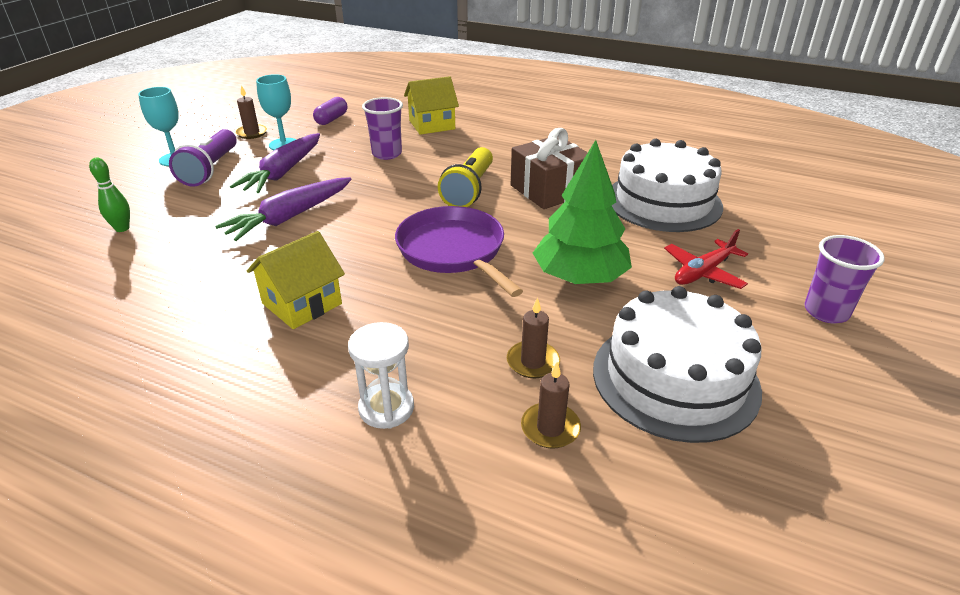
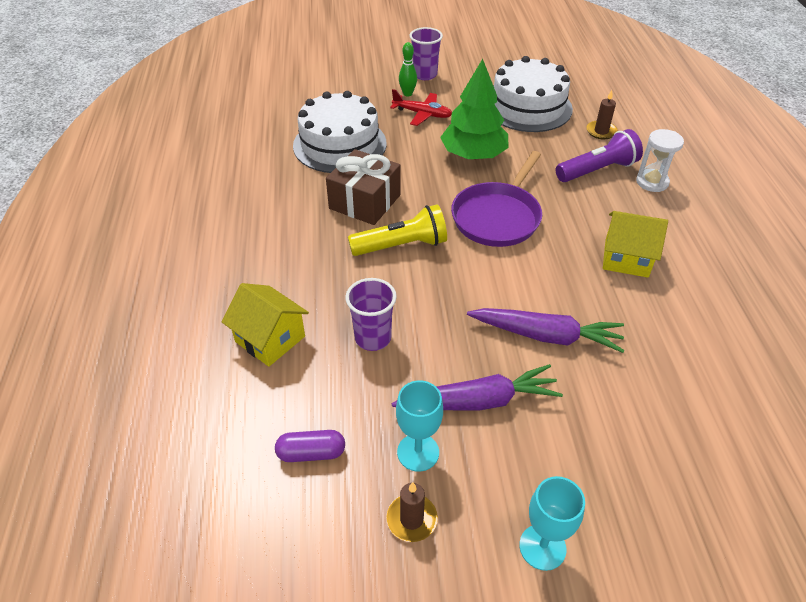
camera: 120 degrees left, 10 degrees up
green bowling pin [89,158,130,232] -> green bowling pin moved to [399,42,417,96]
purple flashlight [169,129,237,187] -> purple flashlight moved to [556,129,643,182]
brown candle [507,297,560,378] -> none

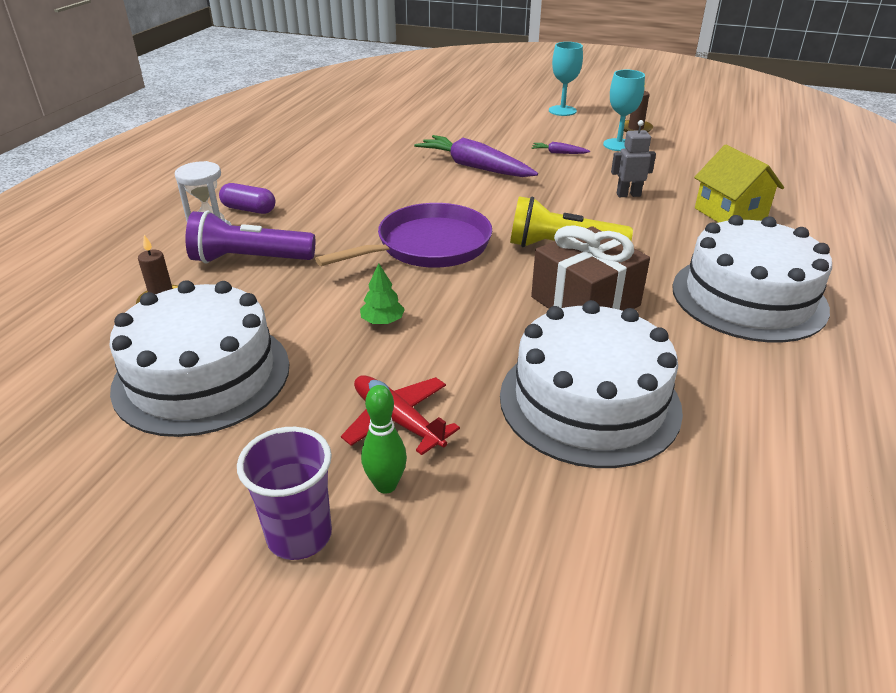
camera: 155 degrees left, 10 degrees down
purple capsule [275,430,345,462] -> purple capsule moved to [219,183,275,214]
purple cup [345,278,397,351] -> grey robot [611,120,656,197]
purple carrot [392,364,563,411] -> purple carrot [532,142,590,154], size x0.44
green tree [440,59,509,159] -> green tree [360,263,405,324], size x0.40
yellow house [603,211,668,278] -> none
none -> white cake [672,215,832,342]

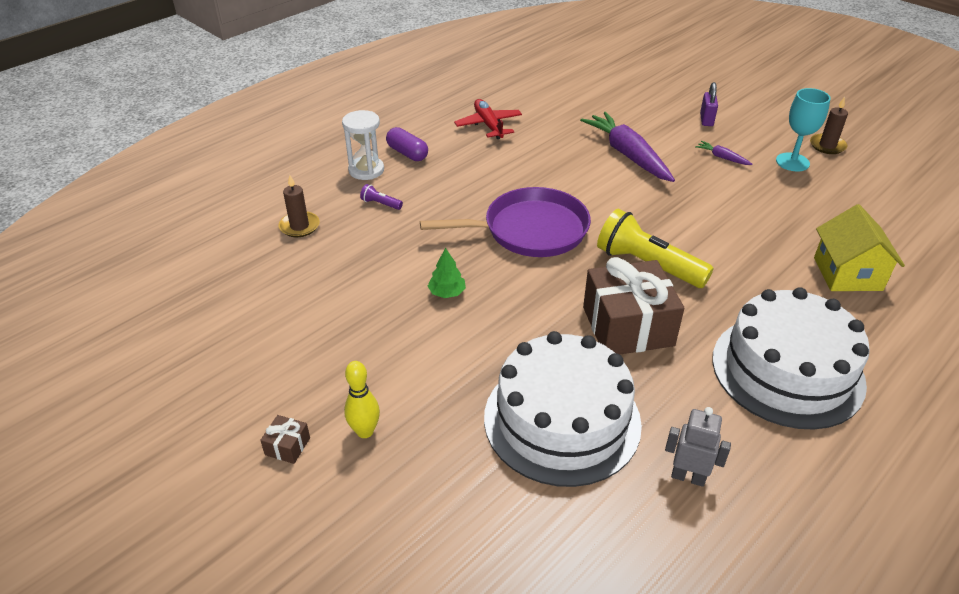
camera: 25 degrees right, 5 degrees up
white cake [109,280,289,437] -> none
purple flashlight [185,210,315,263] -> purple flashlight [360,184,403,210], size x0.42
purple cup [237,427,332,560] -> brown gift [260,415,310,464]
red plane [341,375,460,455] -> red plane moved to [454,99,522,139]
green bowling pin [361,385,407,494] -> yellow bowling pin [344,361,380,438]
turquoise goblet [549,42,583,116] -> none
grey robot [611,120,656,197] -> grey robot moved to [665,407,731,487]
none -> purple padlock [700,82,718,126]

